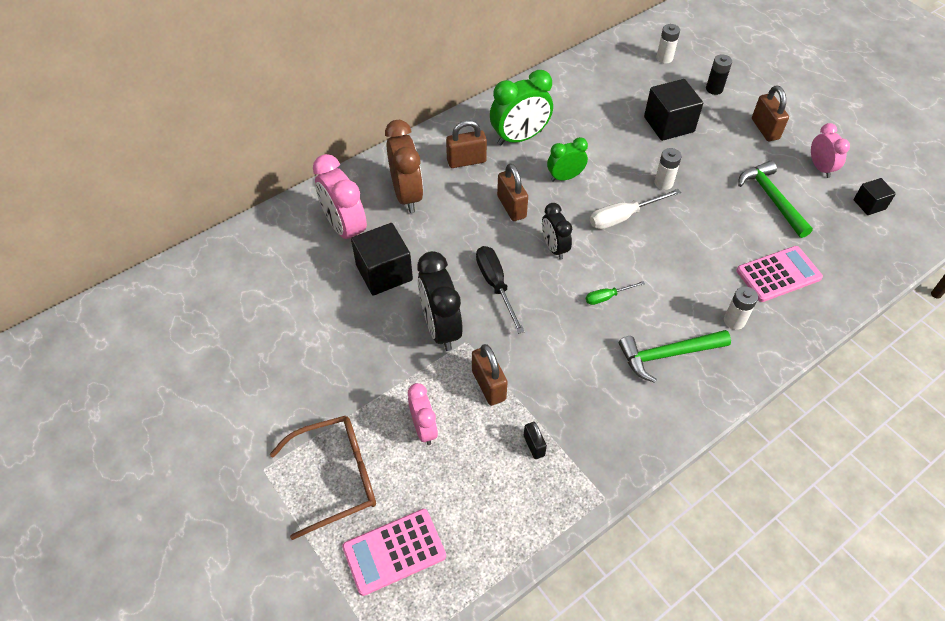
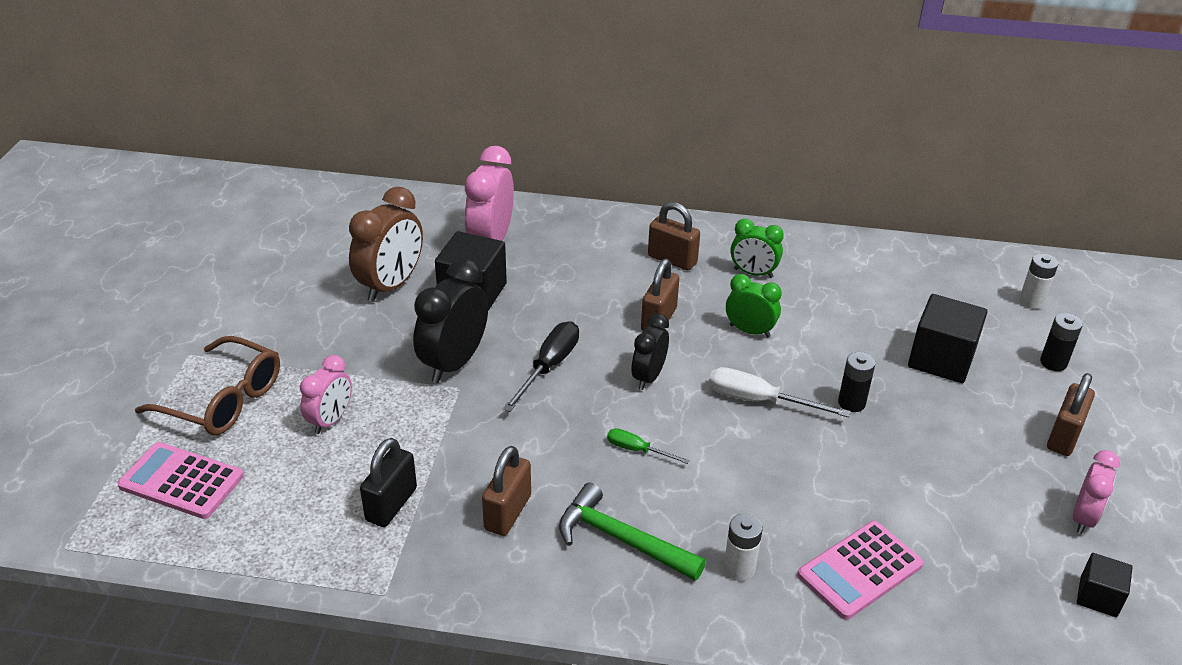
camera: 45 degrees right, 15 degrees down
brown clock [385,120,423,213] -> brown clock moved to [349,187,423,302]
brown padlock [472,344,508,406] -> brown padlock moved to [482,446,531,536]
green clock [490,70,553,146] -> green clock [730,219,784,278], size x0.61
black padlock [524,422,547,459] -> black padlock [360,438,417,527], size x1.65
white battery [654,148,682,190] -> black battery [838,352,875,412]
pink calculator [736,246,823,302] -> pink calculator turned 120 degrees clockwise [797,521,923,620]
green hammer [738,161,813,238] -> none

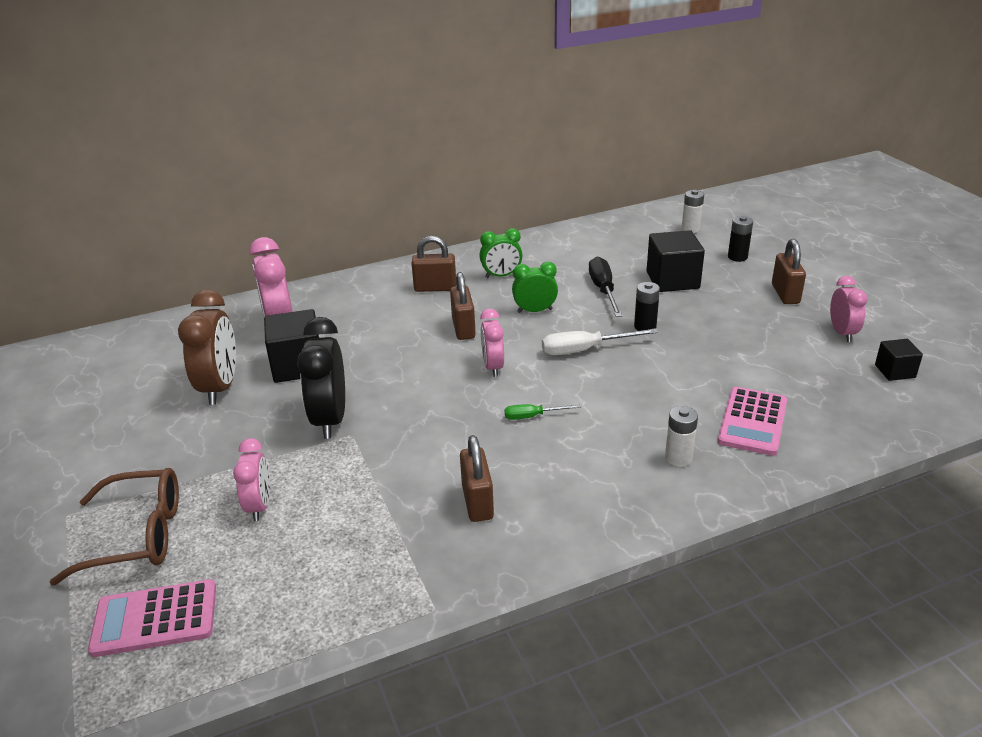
camera: 30 degrees left, 5 degrees down
black padlock [360,438,417,527] -> none
black screwdriver [503,322,579,412] -> black screwdriver moved to [589,257,622,317]
green hammer [559,482,706,581] -> none
black clock [632,314,669,390] -> pink clock [480,309,504,377]

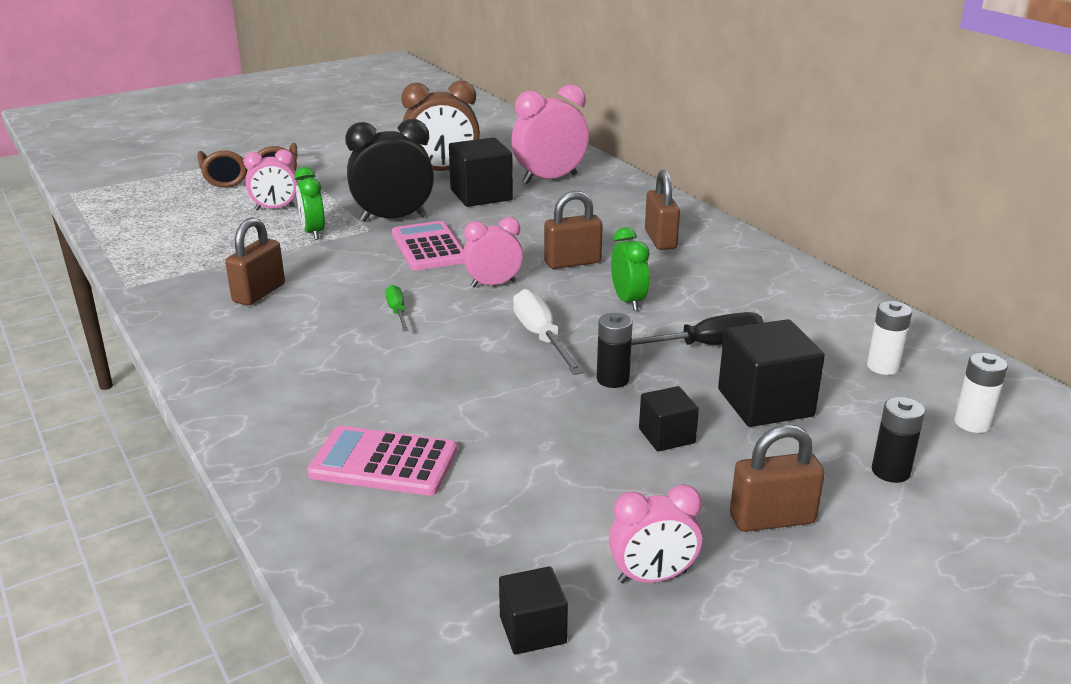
camera: 80 degrees right, 5 degrees down
pink calculator [88,579,216,657] -> pink calculator moved to [392,221,464,271]
brown padlock [460,435,494,522] -> brown padlock turned 45 degrees counterclockwise [225,217,285,306]
green clock [480,228,522,278] -> green clock moved to [295,167,325,240]
white battery [665,406,698,467] -> white battery moved to [867,301,912,375]
none -> black cube [639,386,699,451]

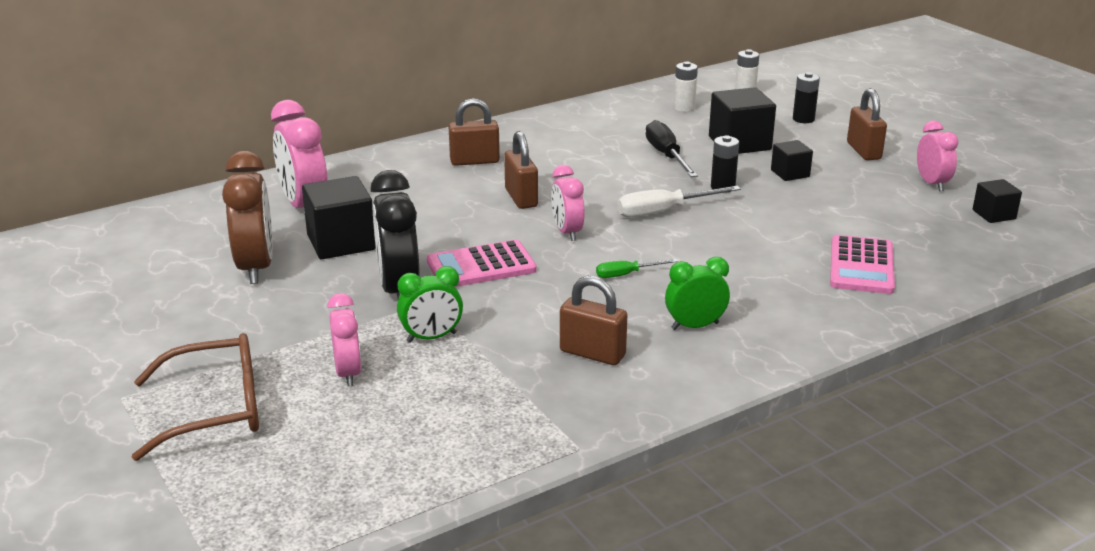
camera: 90 degrees left, 0 degrees up
green clock [611,227,650,311] -> green clock moved to [665,257,730,330]

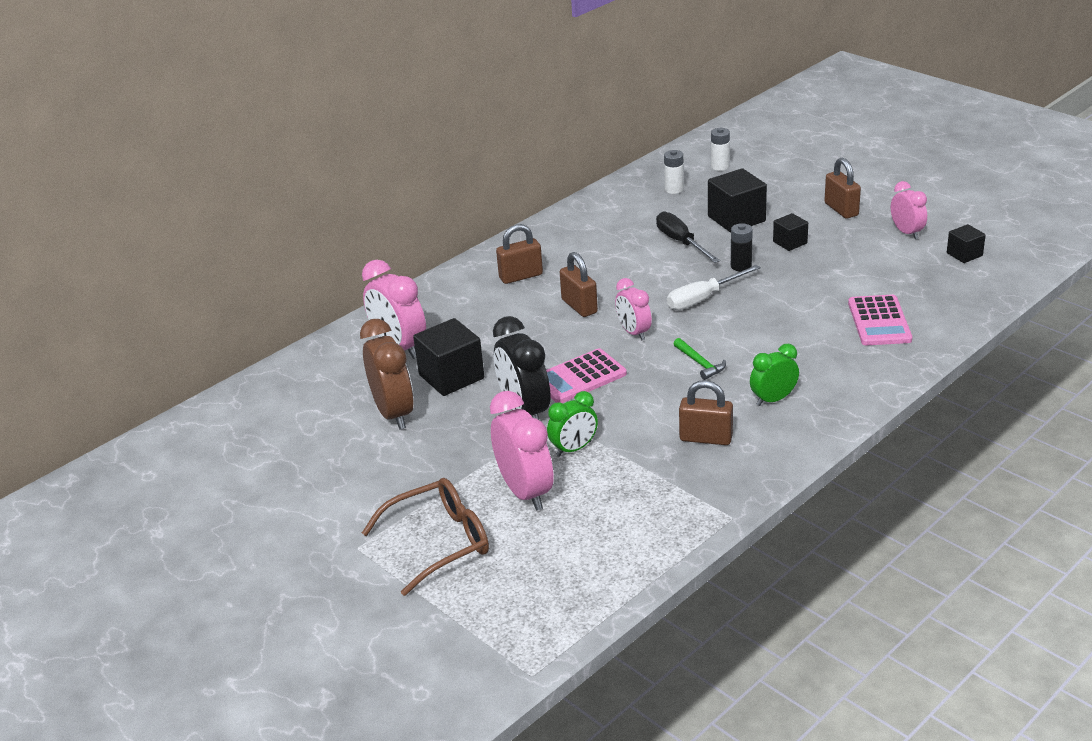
camera: 10 degrees left, 5 degrees up
pink clock [327,293,362,387] -> pink clock [490,391,554,511], size x1.64
green screwdriver [596,259,678,278] -> green hammer [674,338,726,380]
black battery [793,72,820,123] -> none

